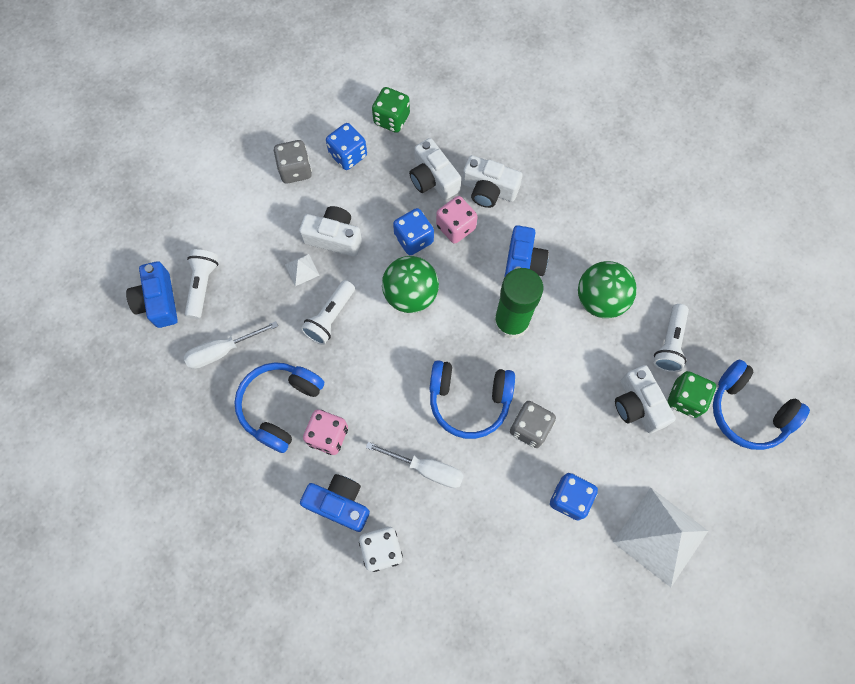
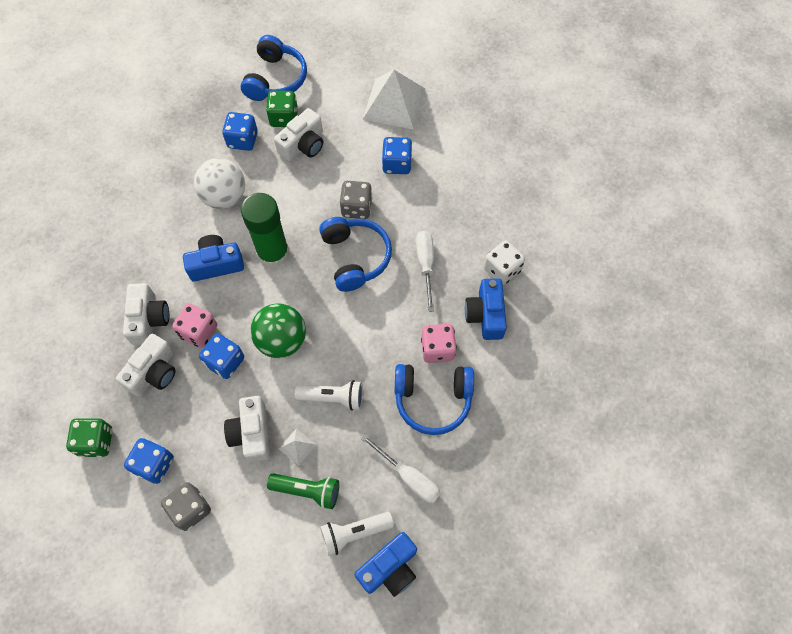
camera: 115 degrees left, 5 degrees down
green ball [578,261,637,318] -> white ball [194,158,245,209]
white flashlight [654,304,689,372] -> blue dice [222,112,258,151]
none -> green flashlight [267,473,339,509]

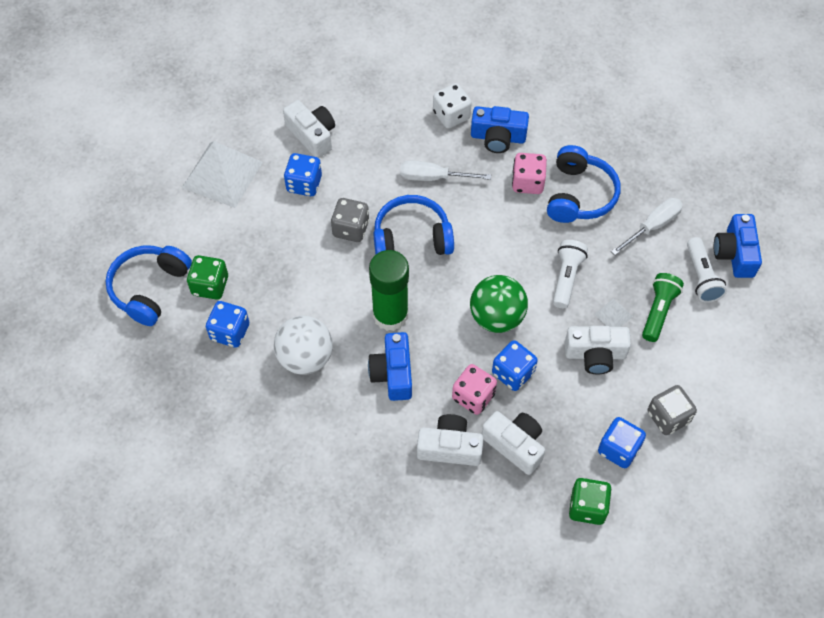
camera: 80 degrees left, 5 degrees down
blue headphones [240,35,307,101] -> blue headphones turned 90 degrees counterclockwise [105,245,192,326]
white camera [274,108,323,161] -> white camera moved to [283,100,335,158]
blue camera [354,532,417,597] -> blue camera turned 150 degrees counterclockwise [714,214,762,278]

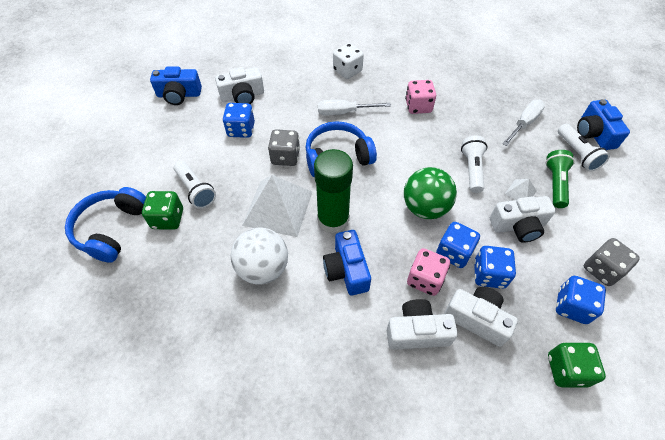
camera: 10 degrees left, 5 degrees down
white pyramid [182,141,263,208] -> white pyramid moved to [242,175,312,237]
blue dice [206,301,249,348] -> blue dice moved to [474,246,516,289]
white camera [283,100,335,158] -> white camera turned 120 degrees clockwise [215,67,264,104]
blue camera [471,106,529,153] -> blue camera moved to [150,66,202,105]
blue headphones [547,145,620,223] -> none
none -> white flashlight [174,161,216,209]

